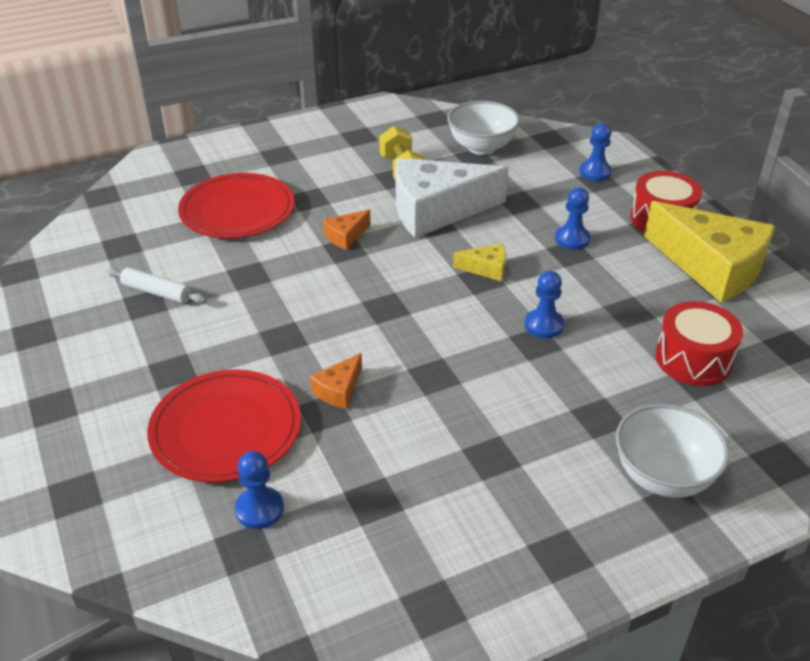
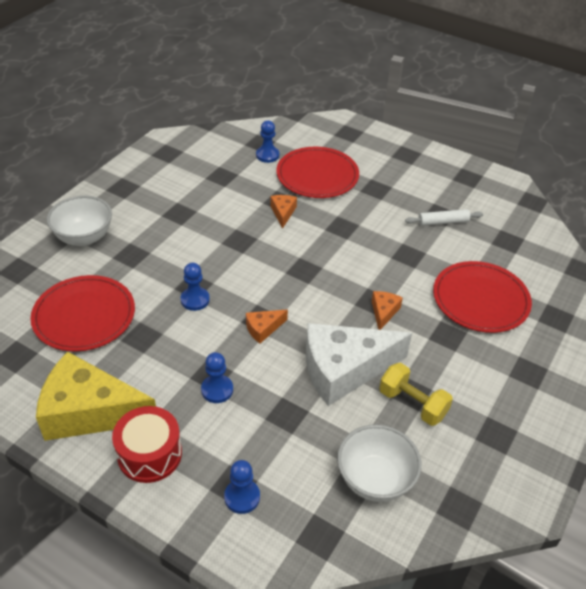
camera: 145 degrees right, 5 degrees up
white cheese [395,158,509,238] -> white cheese turned 150 degrees counterclockwise [306,323,412,406]
yellow cheese [453,244,506,281] -> orange cheese [246,310,288,343]
red drum [655,301,743,386] -> red plate [30,275,135,351]

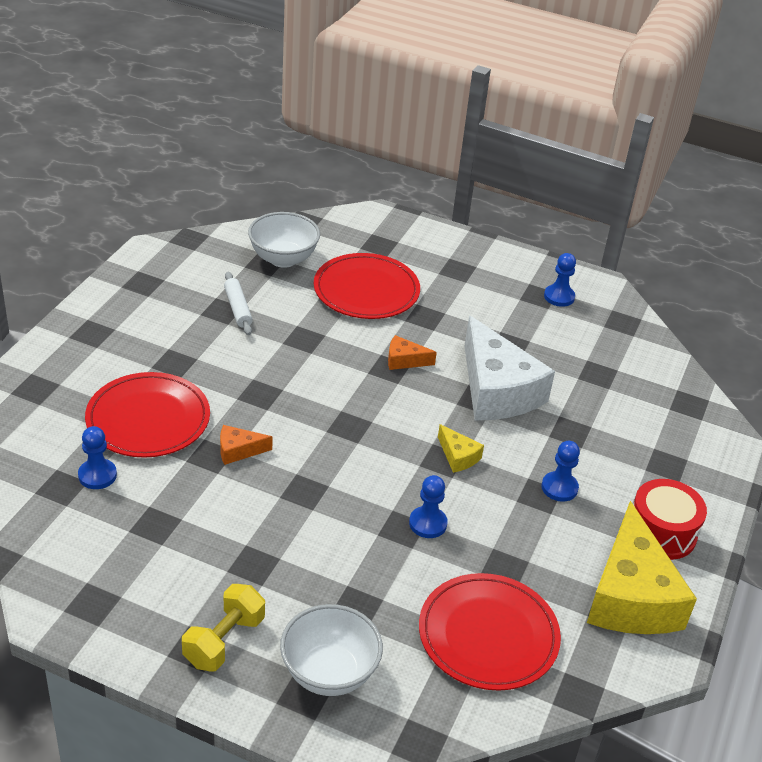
camera: 100 degrees left, 5 degrees down
blue pawn [224,460,260,514] -> blue pawn moved to [544,253,576,307]
orange cheese [246,310,288,343] -> yellow cheese [438,424,484,473]
white bowl [337,425,422,502] -> white bowl moved to [248,212,320,268]
yellow dumbbell [379,363,453,426] -> yellow dumbbell moved to [182,584,265,672]

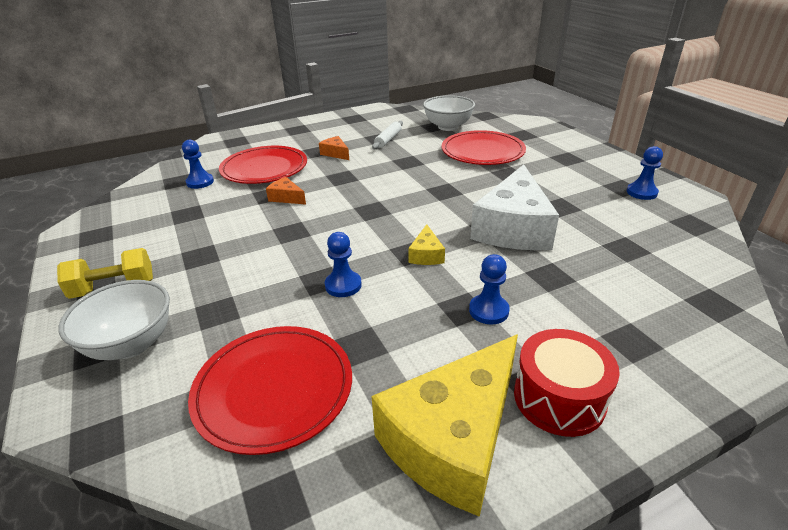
camera: 45 degrees right, 5 degrees down
orange cheese [388,335,437,370] -> orange cheese moved to [319,136,349,160]

